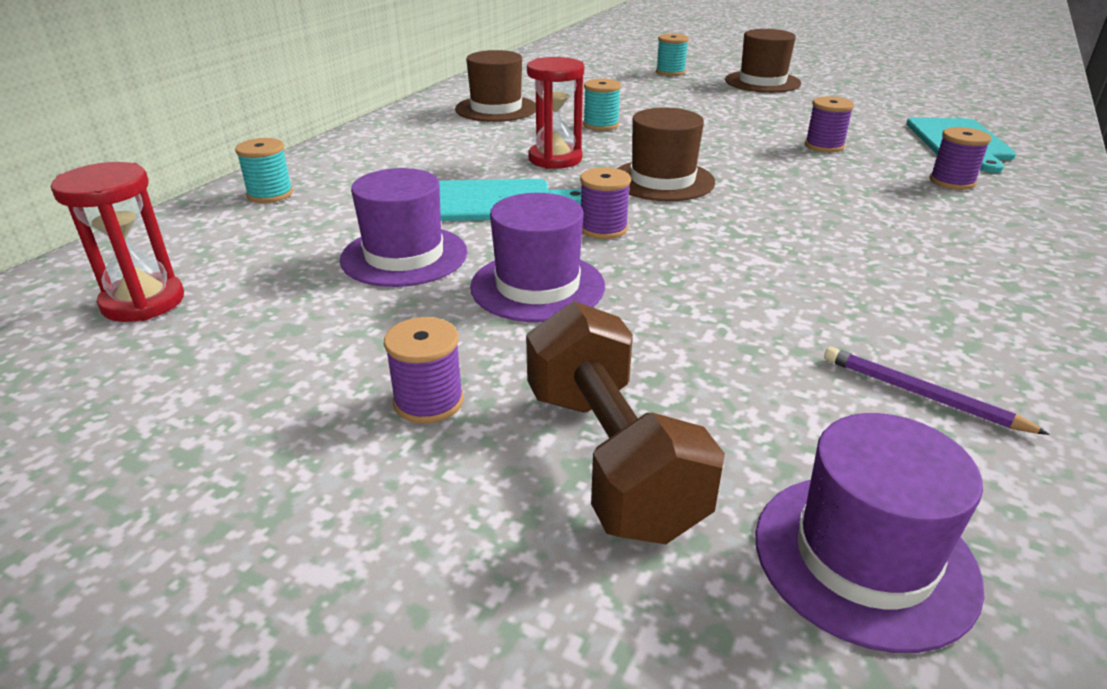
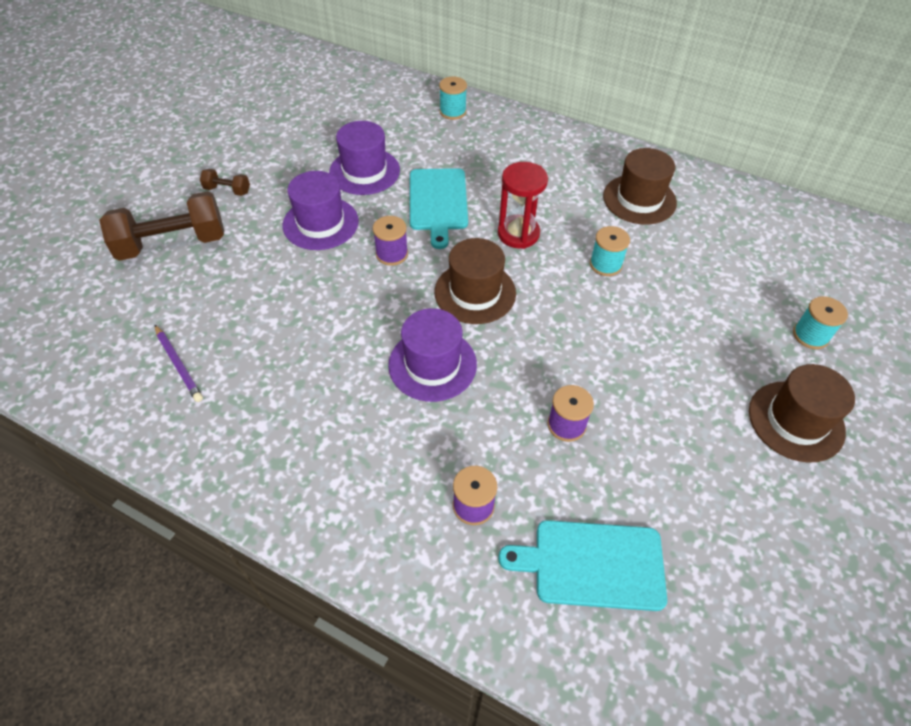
camera: 90 degrees right, 20 degrees up
red hourglass [51,162,184,322] -> none
purple spool [384,317,464,424] -> brown dumbbell [200,169,250,196]
purple hat [756,413,984,653] -> purple hat moved to [388,308,477,402]
purple pencil [824,347,1050,435] -> purple pencil turned 105 degrees clockwise [155,325,203,402]

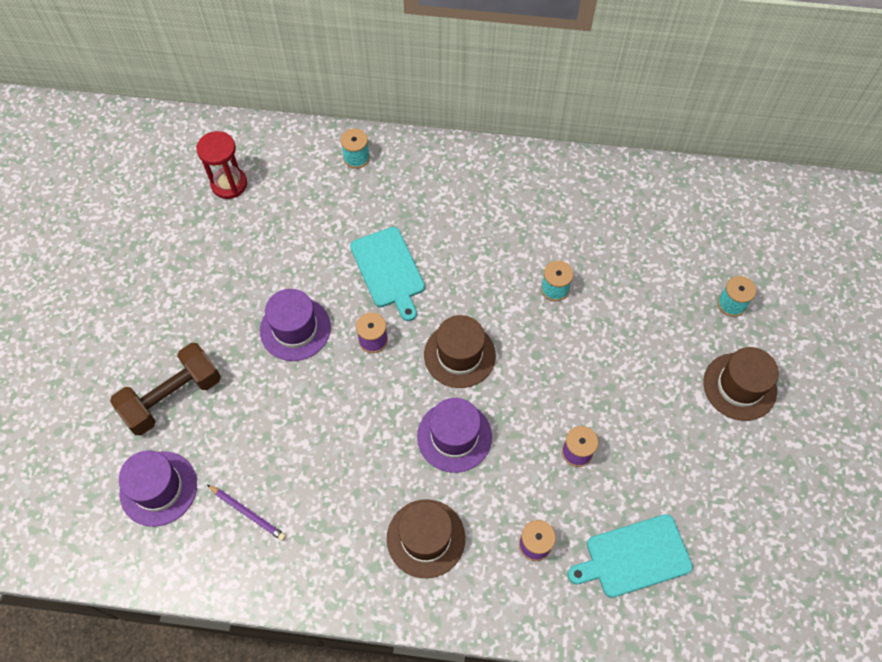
camera: 20 degrees left, 10 degrees up
brown dumbbell [200,169,250,196] -> none
purple hat [329,121,400,195] -> purple hat moved to [119,450,197,527]
red hourglass [498,162,548,249] -> red hourglass moved to [196,131,247,199]
brown hat [603,148,677,225] -> brown hat moved to [387,499,465,578]

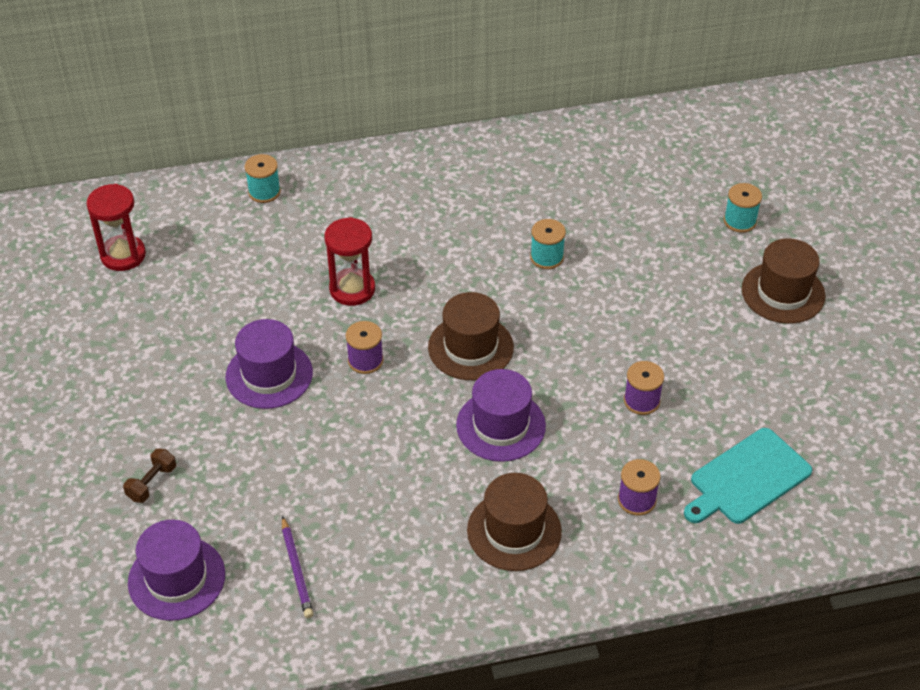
camera: 20 degrees left, 15 degrees down
brown dumbbell [110,343,221,435] -> brown dumbbell [123,448,176,503], size x0.45
purple pencil [207,485,286,541] -> purple pencil turned 60 degrees clockwise [282,516,314,618]
turquoise cutting board [350,227,425,321] -> red hourglass [324,217,375,306]

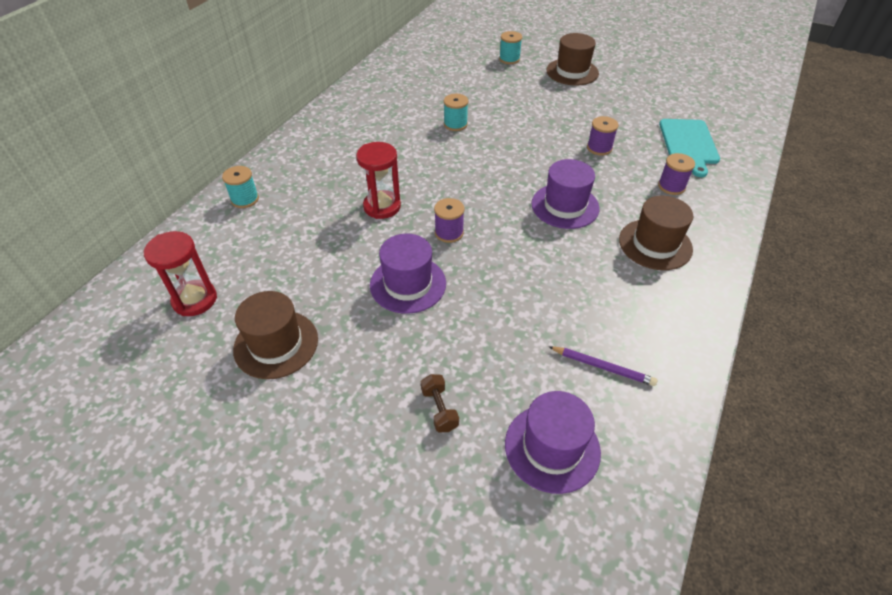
camera: 50 degrees left, 0 degrees up
brown hat [428,292,514,380] -> brown hat moved to [233,291,318,379]

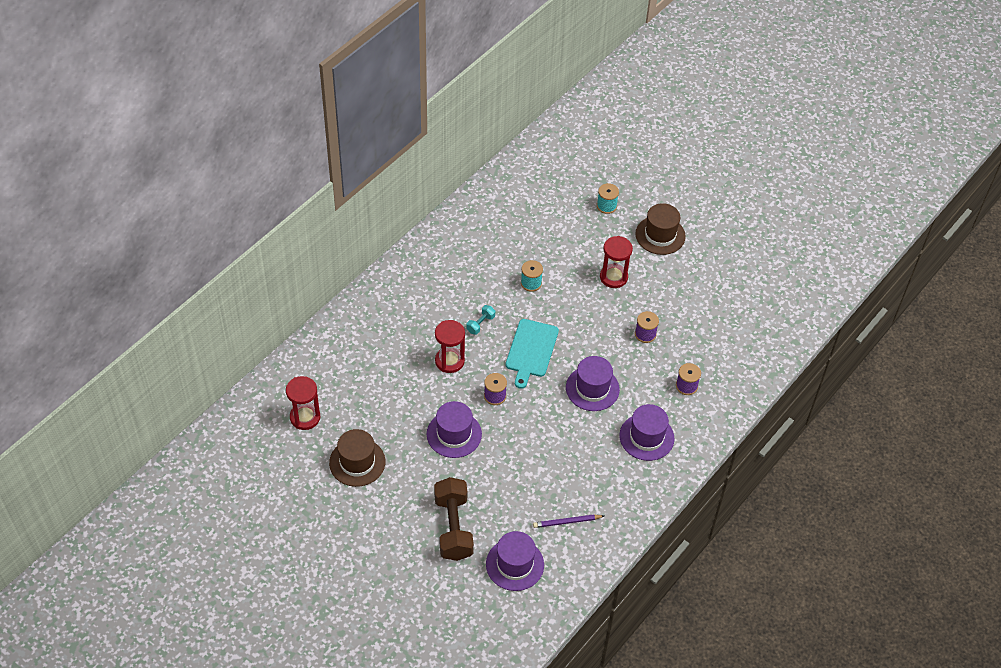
camera: 10 degrees right, 5 degrees up
turquoise spool [222,166,259,208] -> none
brown dumbbell [421,374,459,432] -> brown dumbbell [434,477,474,561], size x2.21
purple pencil [548,346,657,386] -> purple pencil turned 135 degrees clockwise [533,514,604,528]
brown hat [619,196,693,270] -> purple hat [619,404,674,461]
turquoise cutting board [659,119,720,177] -> turquoise cutting board moved to [505,319,559,389]
none -> turquoise dumbbell [466,305,495,335]
none -> red hourglass [600,236,633,288]

